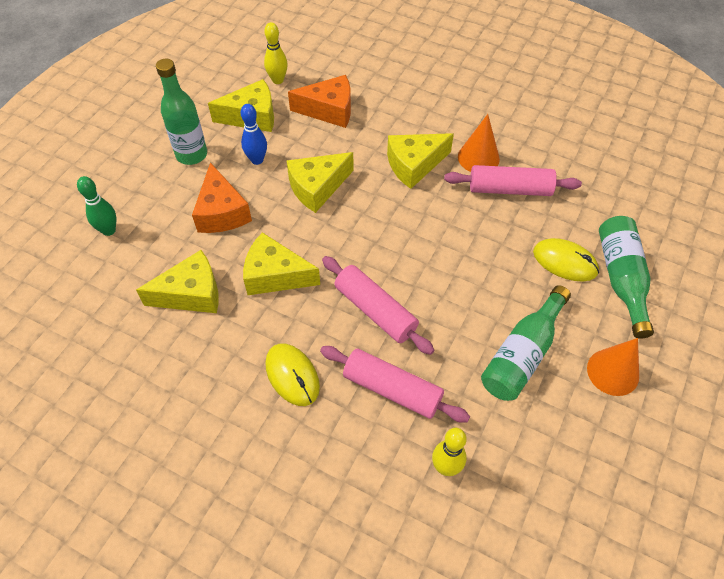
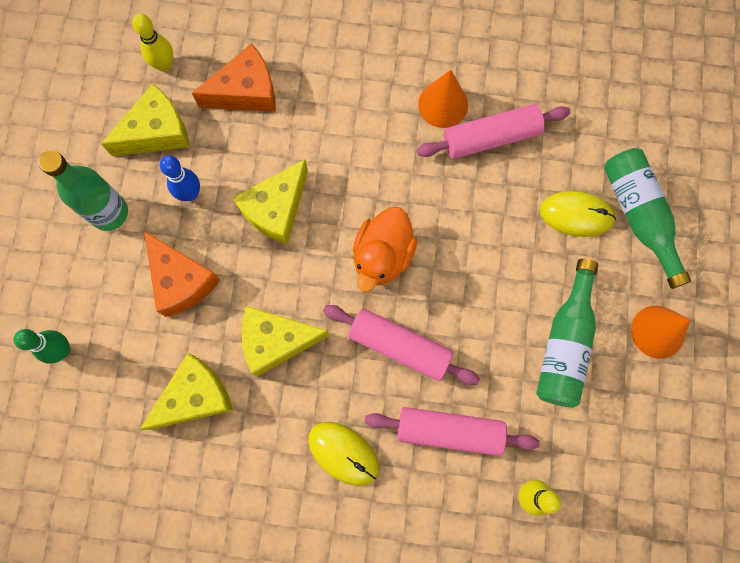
camera: 20 degrees left, 20 degrees up
yellow cheese [387,133,454,189] -> none
none -> orange duck [353,207,417,292]

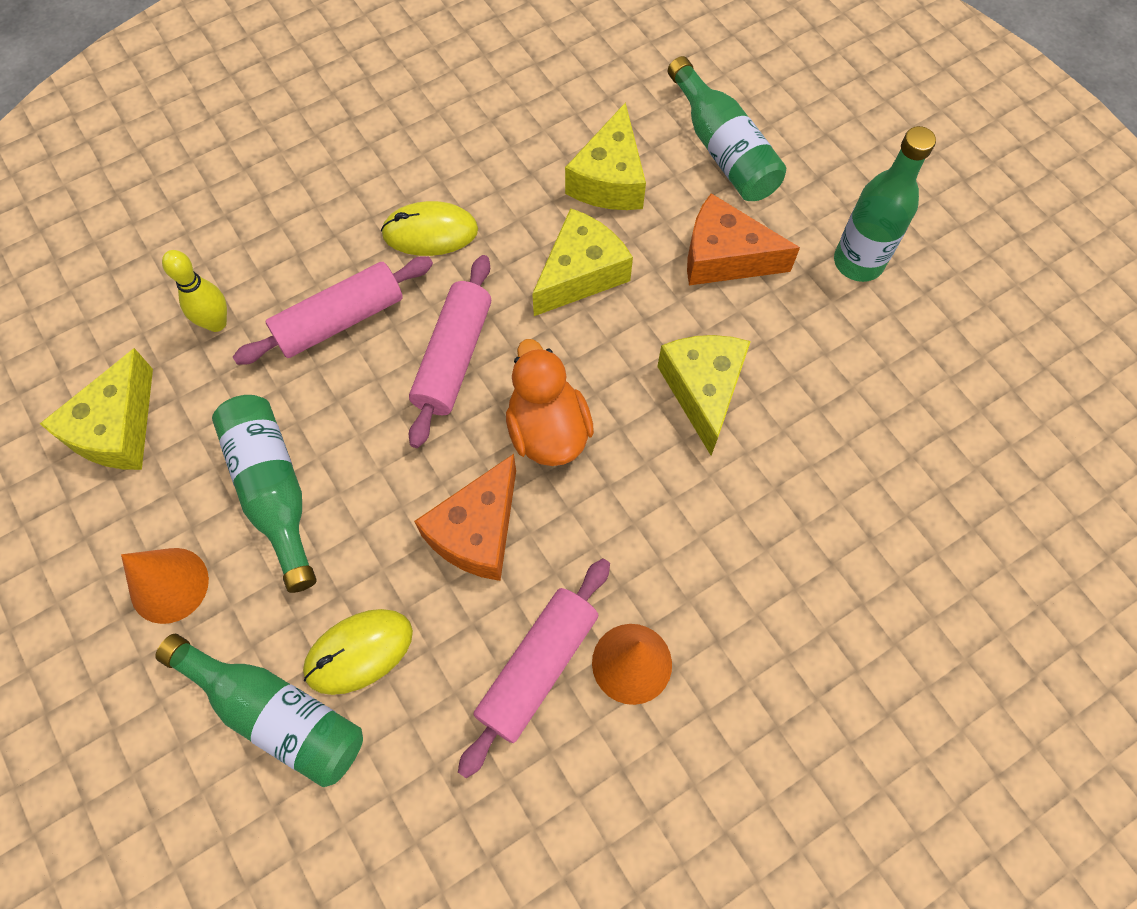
camera: 140 degrees right, 10 degrees down
green bowling pin [13,329,70,363] -> none
yellow cheese [101,84,190,156] -> yellow cheese moved to [40,348,153,470]
yellow bowling pin [132,13,173,72] -> none
blue bowling pin [160,155,200,201] -> none
orange cheese [192,43,276,112] -> orange cheese moved to [414,454,516,581]
pink rolling pin [323,305,480,385] -> pink rolling pin turned 60 degrees counterclockwise [409,255,491,448]
none -> green bottle [668,56,786,201]

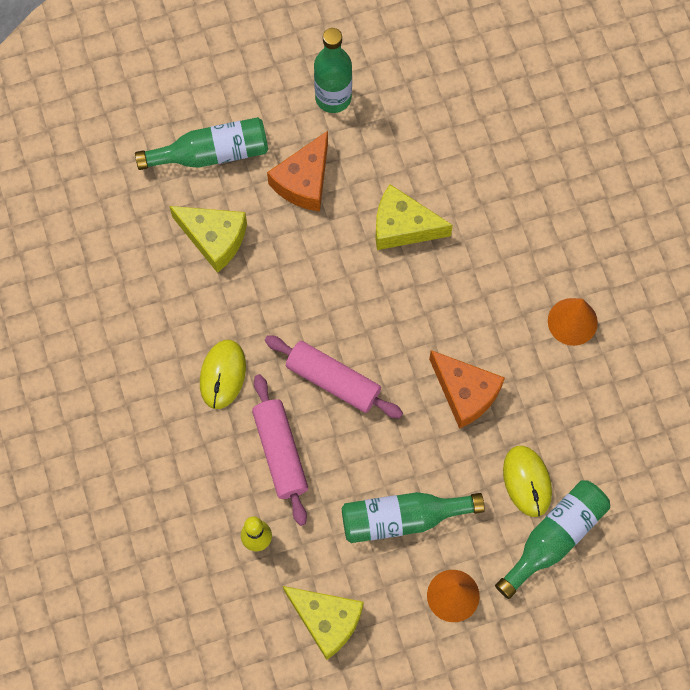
camera: 75 degrees left, 5 degrees up
pink rolling pin [458,559,610,778] -> none
orange duck [506,339,594,466] -> none
yellow cheese [532,208,633,316] -> none

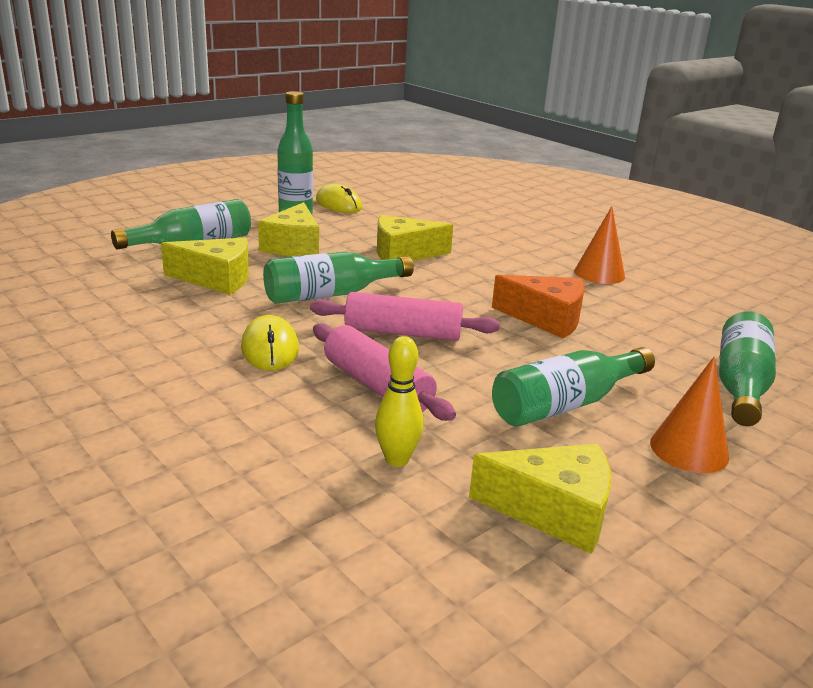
camera: 25 degrees left, 45 degrees down
orange cheese [267,131,328,212] -> yellow cheese [258,202,319,256]
yellow mouse [503,446,552,517] -> yellow mouse moved to [316,184,362,213]
none -> green bottle [263,252,414,304]

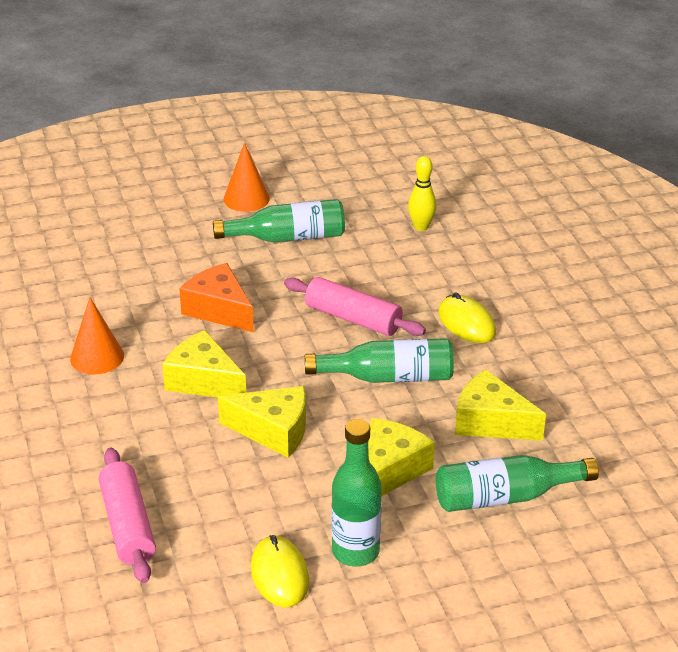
camera: 155 degrees left, 10 degrees up
yellow mouse [241,315,299,371] -> yellow mouse turned 45 degrees counterclockwise [438,293,496,343]
pink rolling pin [313,323,456,421] -> pink rolling pin moved to [99,448,156,583]
yellow cheese [469,444,611,554] -> yellow cheese moved to [162,330,246,398]
green bottle [719,311,776,426] -> none

